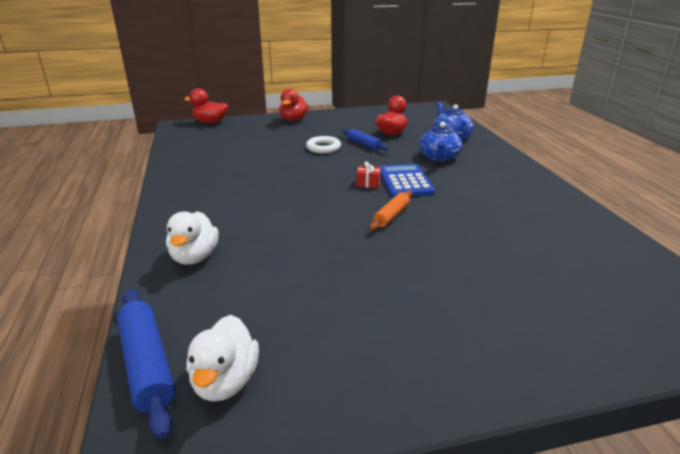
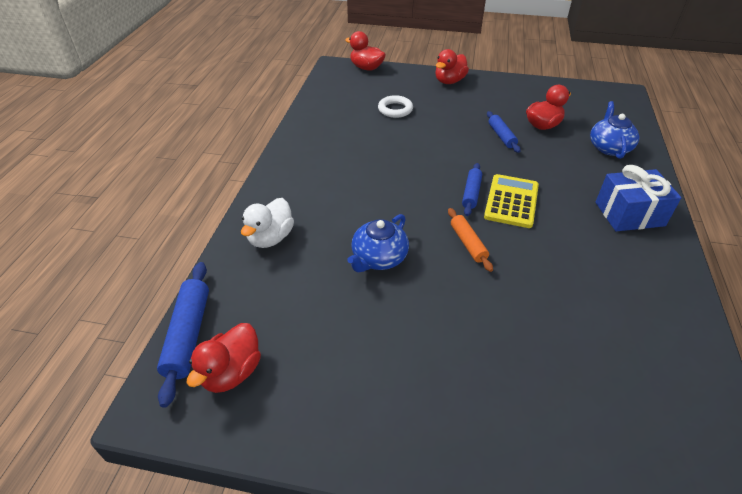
camera: 25 degrees right, 15 degrees up
white duck [186,315,259,401] -> red duck [187,323,261,393]
white ring [306,136,341,154] -> white ring moved to [378,95,413,118]
red gift [356,162,381,188] -> blue rolling pin [462,163,482,216]
orange rolling pin [370,190,412,230] -> orange rolling pin turned 75 degrees counterclockwise [448,208,493,272]
blue calculator [380,164,435,197] -> yellow calculator [484,174,539,228]
blue teapot [419,122,462,162] -> blue teapot moved to [347,214,409,272]
none -> blue gift [595,165,681,231]

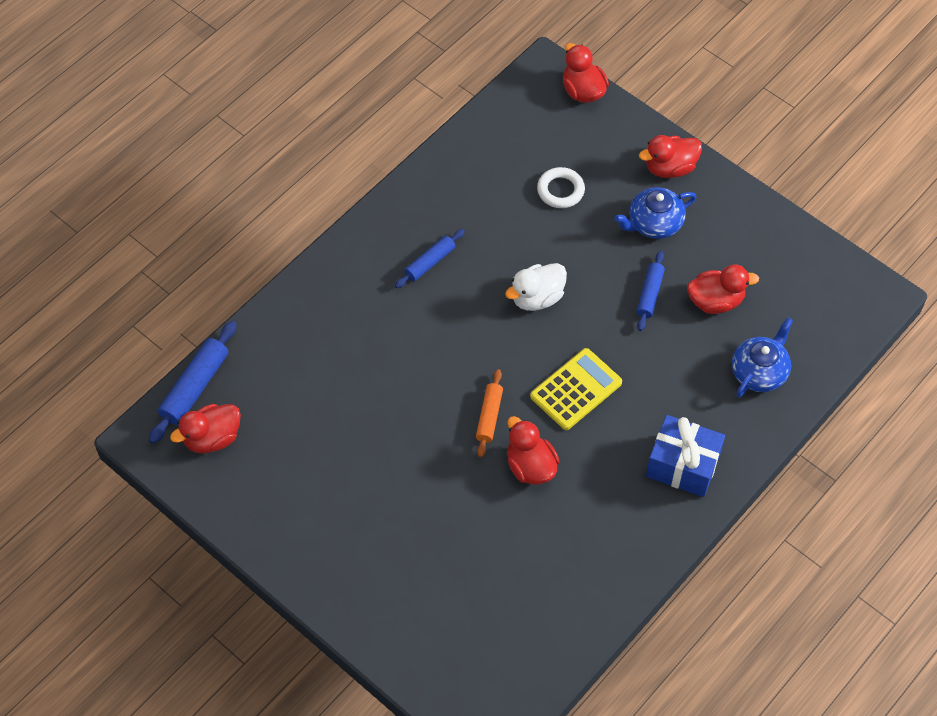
camera: 30 degrees right, 15 degrees up
white duck [241,198,294,248] -> white duck moved to [505,263,567,311]
blue teapot [347,214,409,272] -> blue teapot moved to [614,187,696,239]
blue rolling pin [462,163,482,216] -> blue rolling pin moved to [395,229,465,288]
none -> red duck [507,416,560,485]

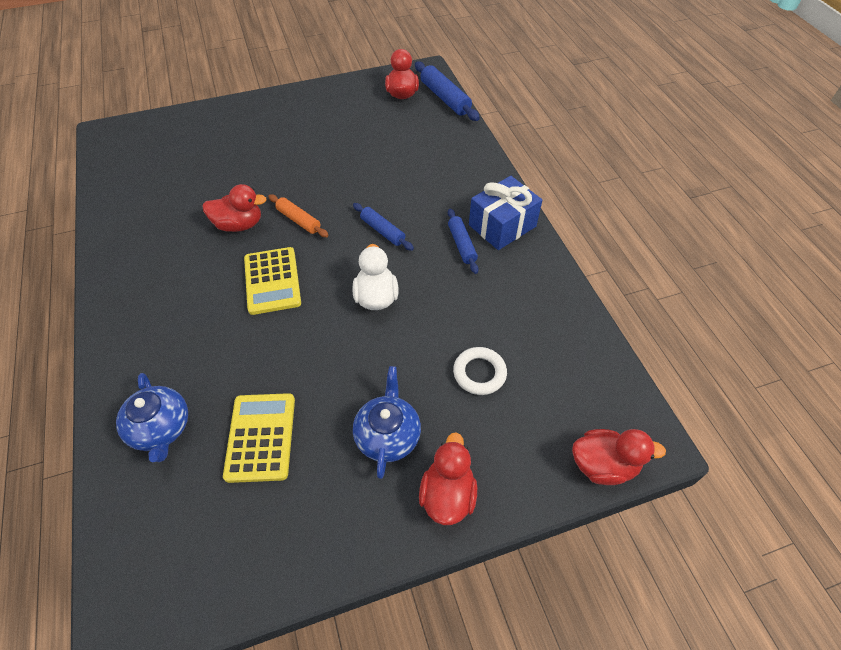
camera: 120 degrees right, 5 degrees down
blue rolling pin [637,251,665,331] -> blue rolling pin moved to [353,203,414,251]
blue gift [646,415,725,497] -> blue gift moved to [469,176,542,250]
red duck [687,264,759,314] -> yellow calculator [223,393,295,483]

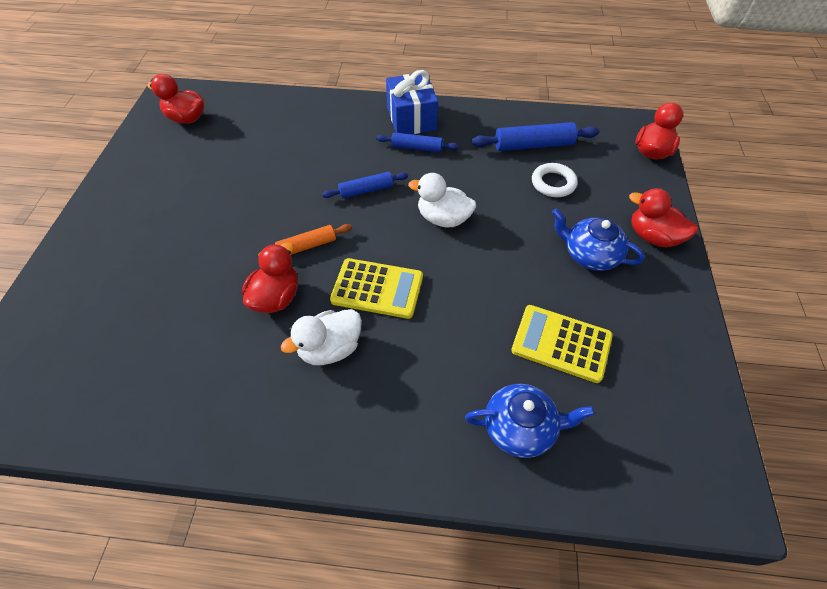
camera: 65 degrees left, 0 degrees up
blue rolling pin [415,62,480,121] -> blue rolling pin moved to [471,122,599,151]
none -> white duck [281,309,362,365]

